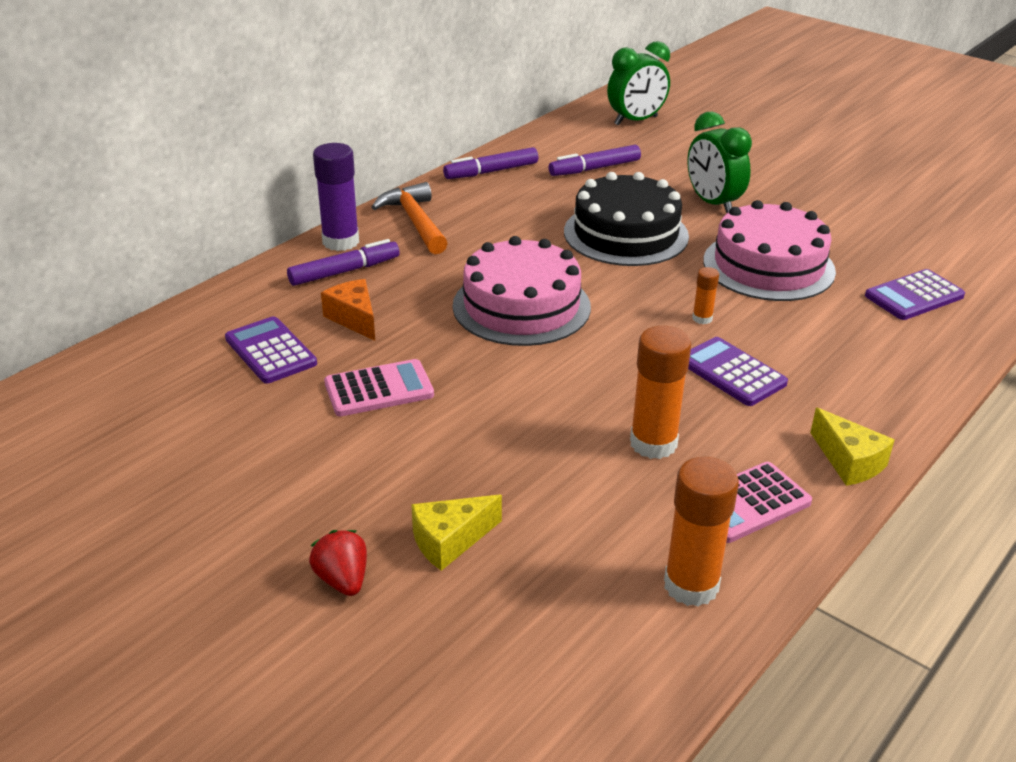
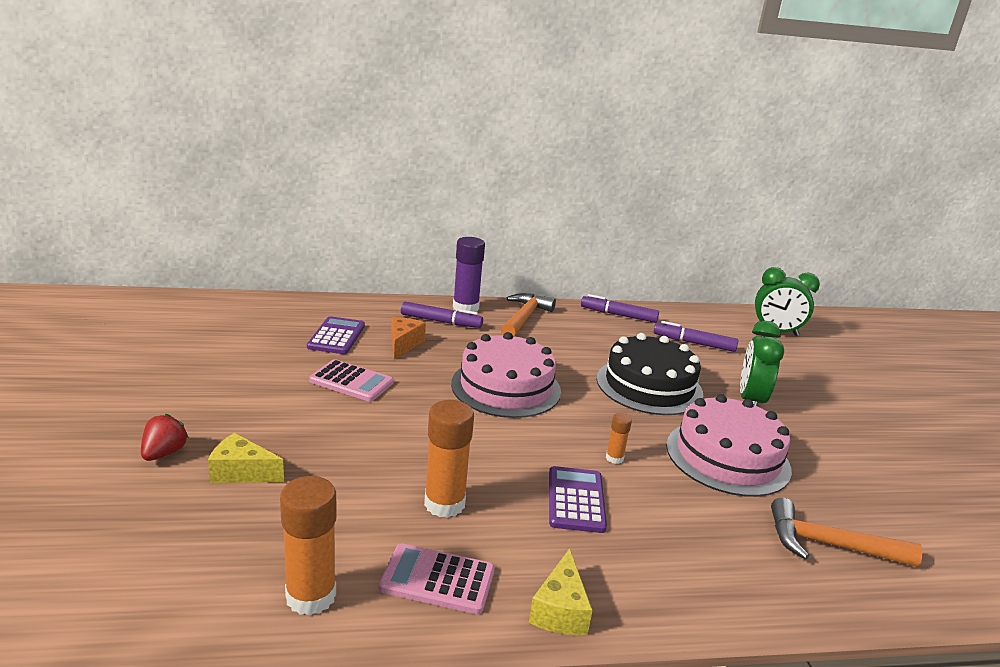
camera: 40 degrees right, 10 degrees down
purple calculator [865,269,965,320] -> orange hammer [771,497,923,567]

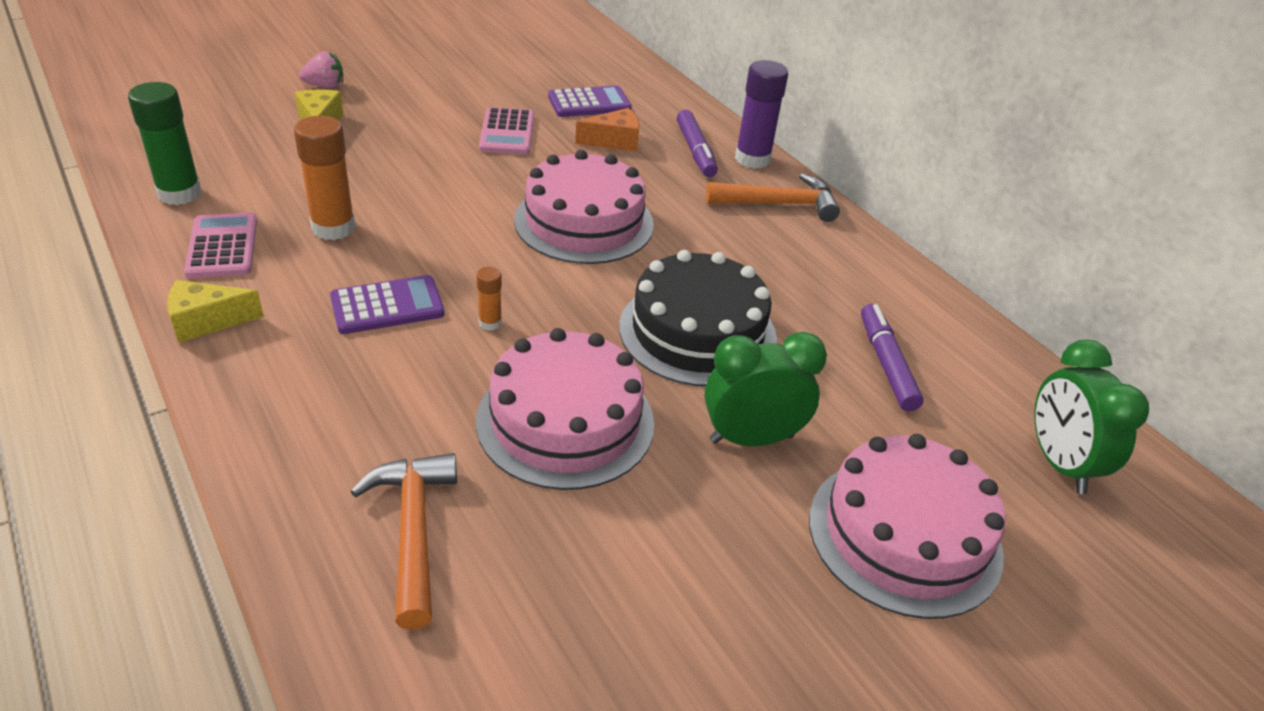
camera: 65 degrees right, 15 degrees up
red strawberry [141,414,189,461] -> pink strawberry [299,51,343,89]
orange glue stick [280,476,336,616] -> green glue stick [128,82,202,205]
purple marker [581,294,659,323] -> none
none -> pink cake [809,434,1006,619]

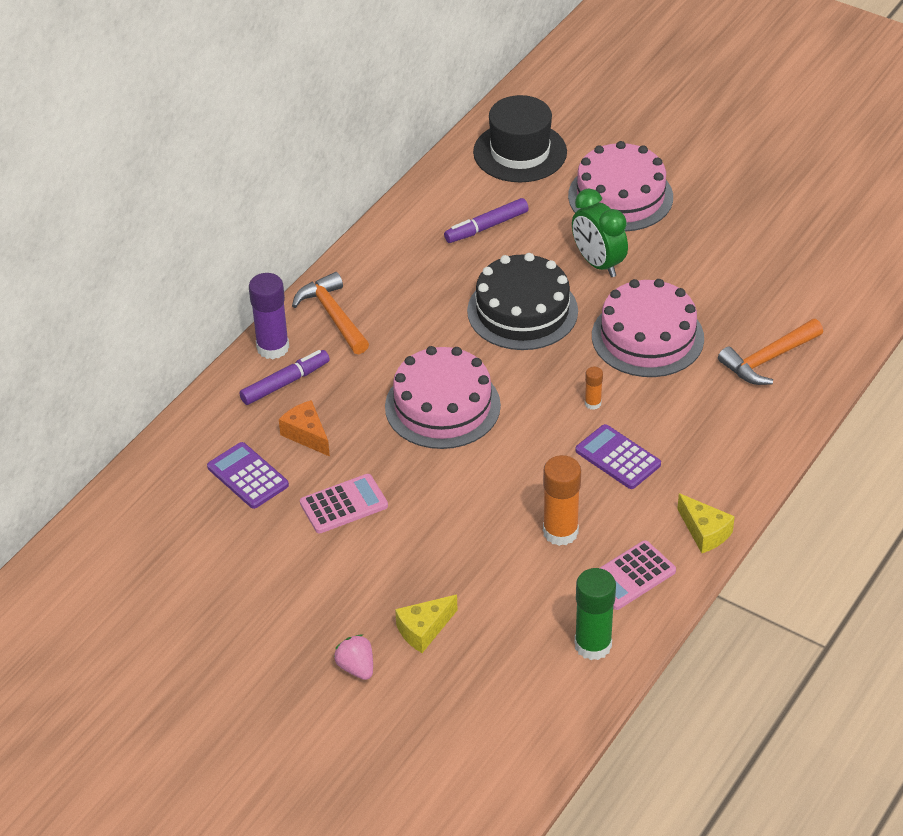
camera: 110 degrees left, 5 degrees up
green clock [1034,340,1149,494] -> black hat [473,95,567,182]

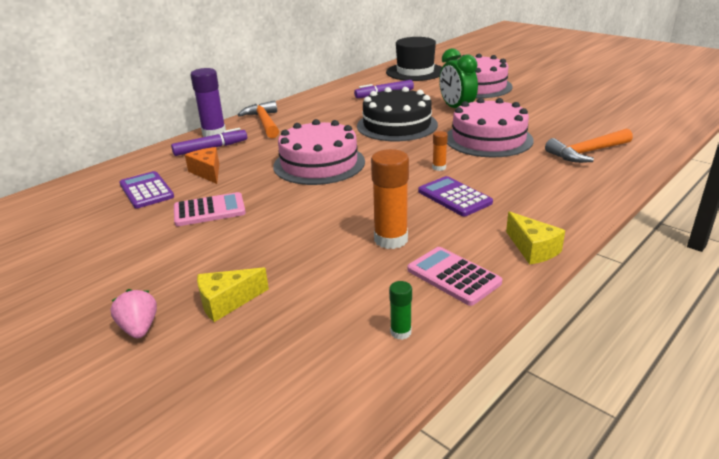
camera: 10 degrees right, 15 degrees down
green glue stick [575,568,616,660] -> green glue stick [389,281,412,340], size x0.50
pink calculator [600,540,676,610] -> pink calculator turned 75 degrees clockwise [407,247,502,306]

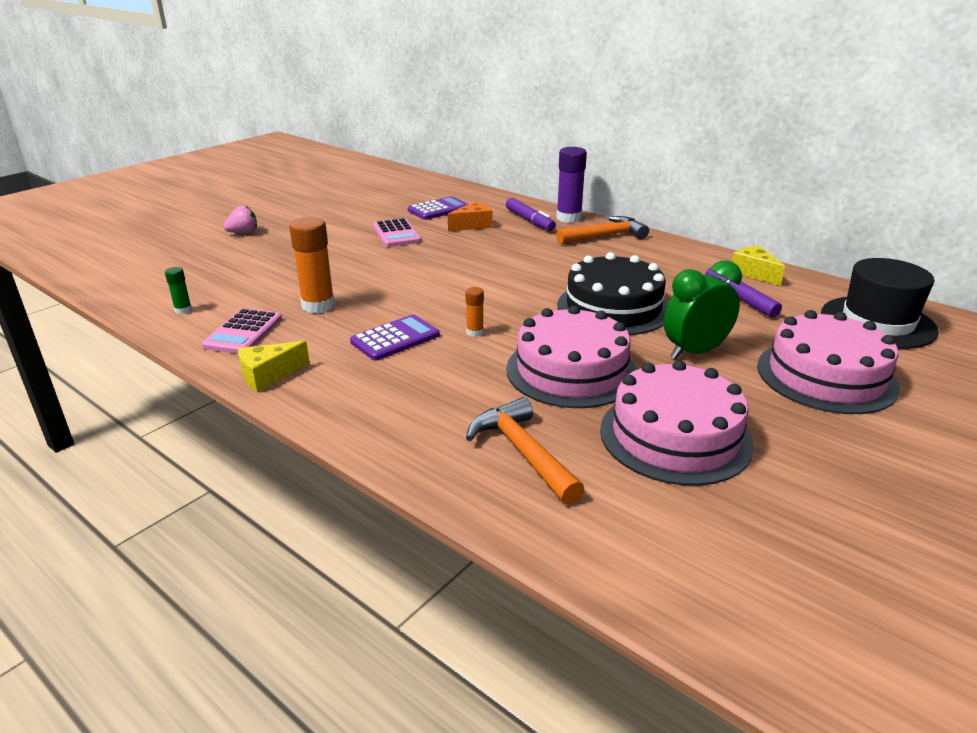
camera: 85 degrees right, 0 degrees up
yellow cheese [197,267,269,322] -> yellow cheese moved to [732,246,785,286]
pink cake [273,119,365,185] -> pink cake moved to [600,360,754,486]
pink calculator [407,247,502,306] -> pink calculator turned 150 degrees clockwise [202,308,282,354]

